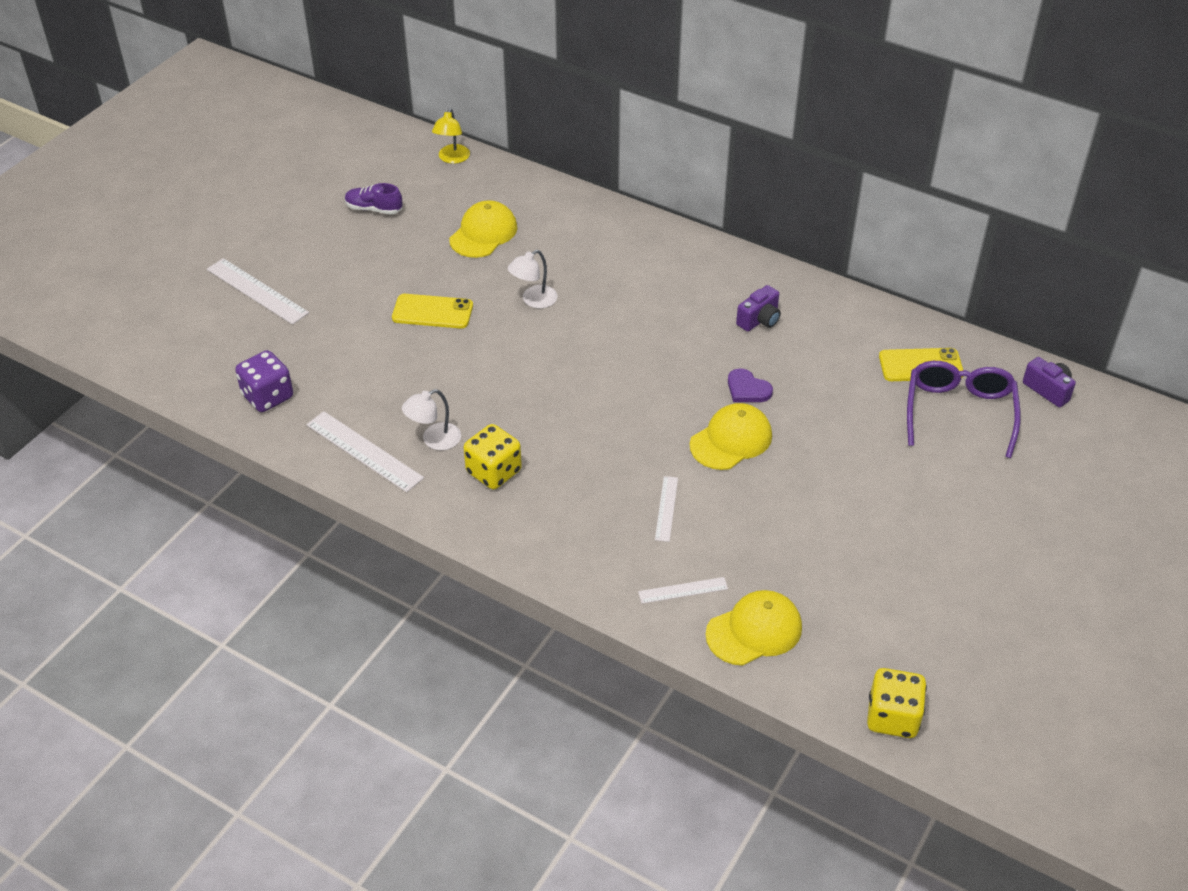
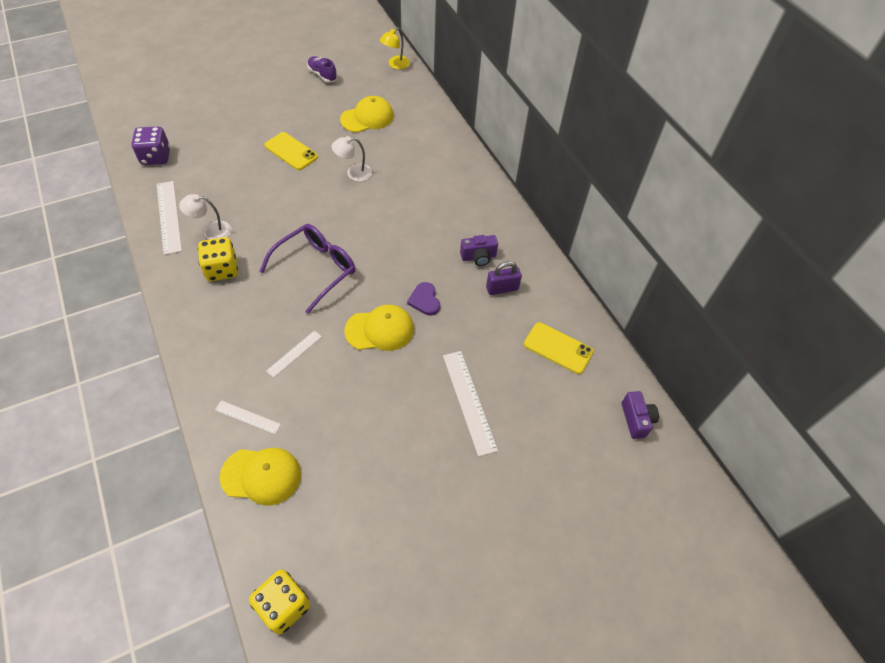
camera: 30 degrees right, 10 degrees up
white ruler [207,258,309,324] -> white ruler moved to [443,351,498,457]
purple glasses [907,361,1021,458] -> purple glasses moved to [259,224,355,314]
none -> purple padlock [486,261,522,295]

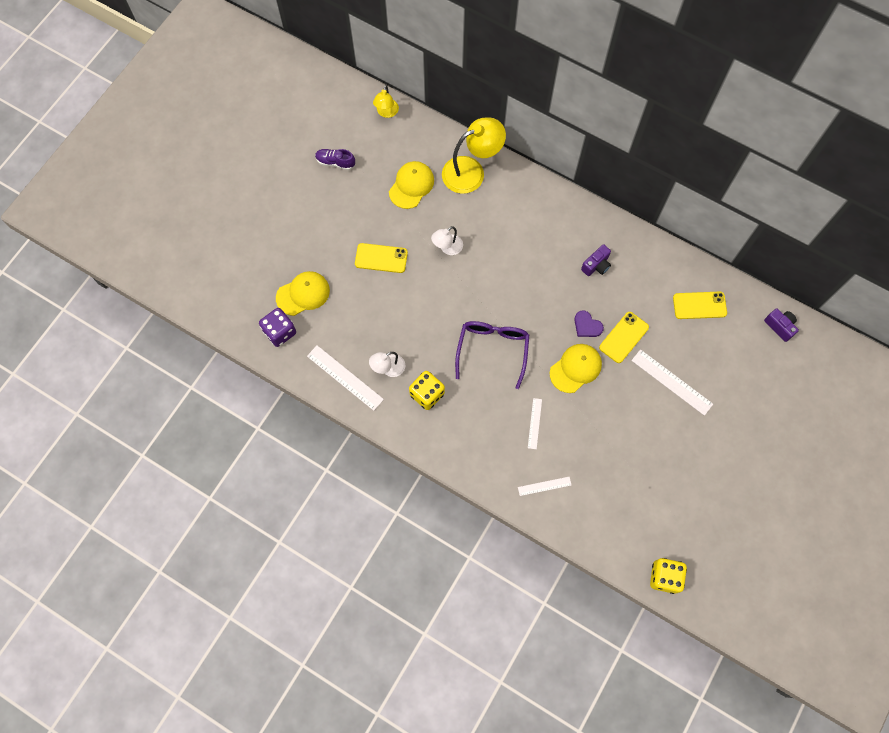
camera: 30 degrees left, 15 degrees up
yellow cap [220,448,301,505] -> yellow cap moved to [276,271,330,316]
purple padlock [486,261,522,295] -> none
none -> yellow lamp [442,117,506,194]
none -> yellow phone [599,312,649,363]

